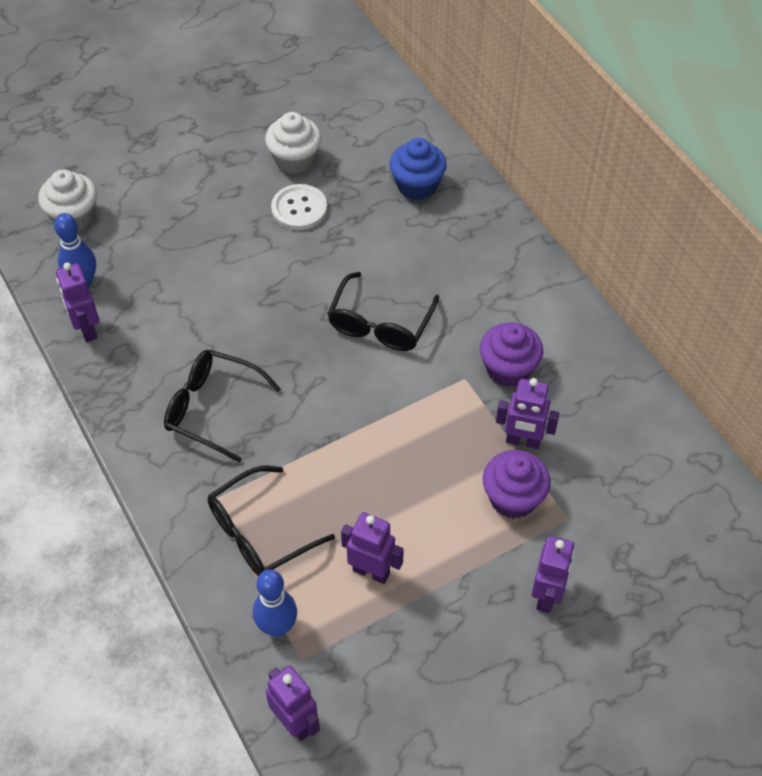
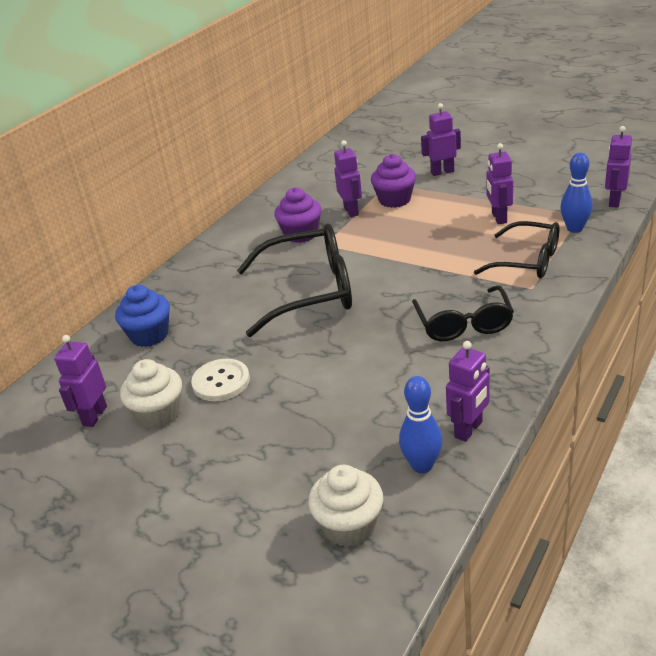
camera: 115 degrees left, 20 degrees down
black glasses [328,272,439,351] -> black glasses [237,223,352,337], size x1.55
none -> purple robot [54,335,107,427]

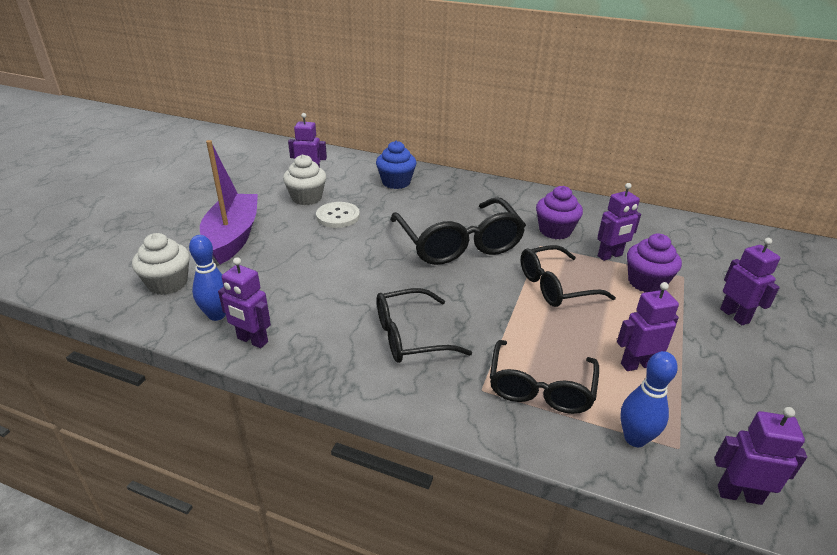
camera: 75 degrees right, 0 degrees up
none -> purple boat [200,140,258,264]
none -> black glasses [521,245,616,307]

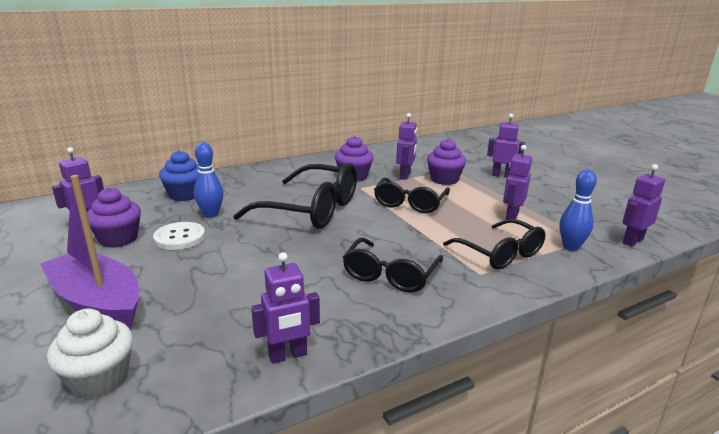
camera: 50 degrees left, 10 degrees down
blue bowling pin [189,235,226,321] -> blue bowling pin moved to [194,142,223,218]
white cupcake [283,155,326,205] -> purple cupcake [87,187,141,248]

